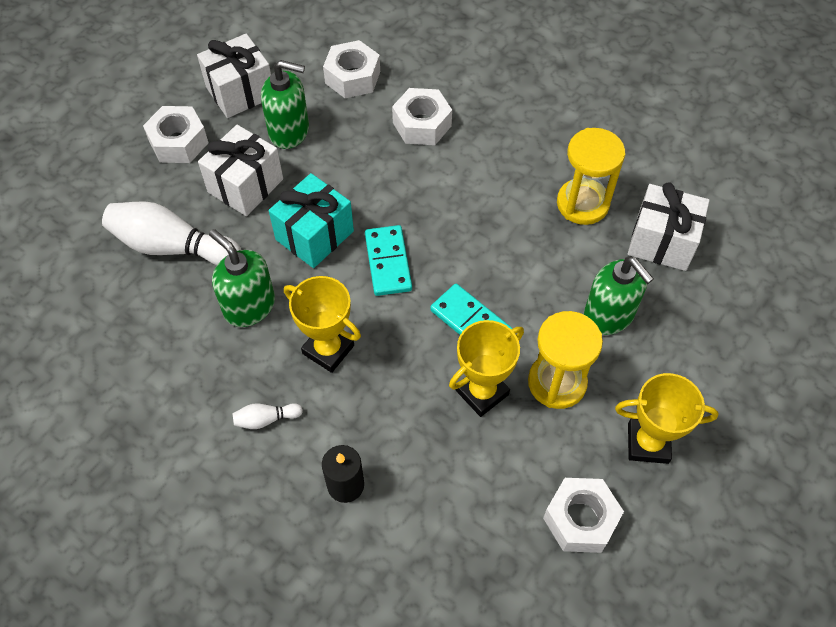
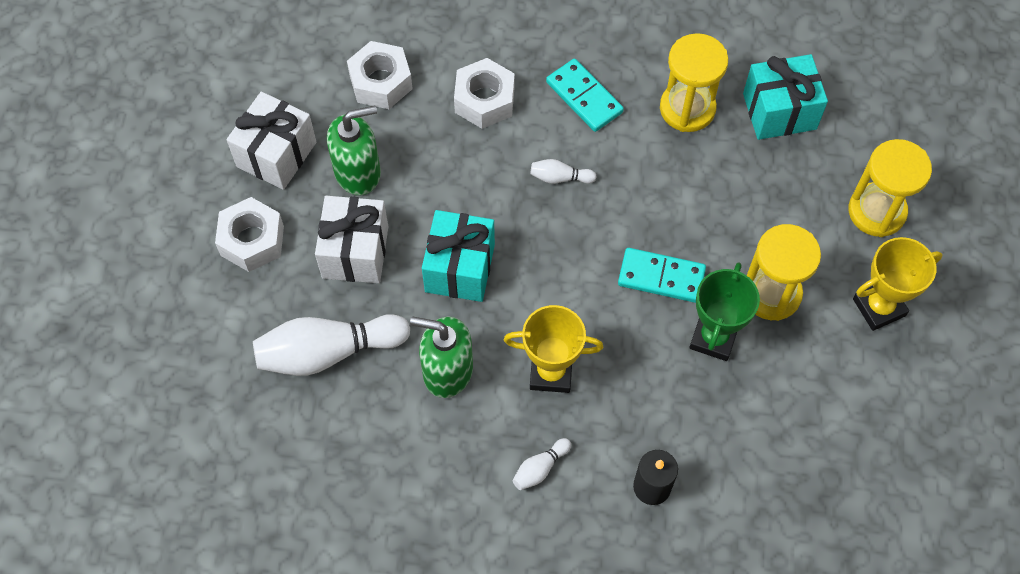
camera: 30 degrees left, 5 degrees up
turquoise domino [365,225,412,296] -> turquoise domino moved to [546,59,624,132]
yellow trophy [449,320,524,417] -> green trophy [689,262,760,361]
white nut [543,478,624,553] -> none
green soap dispenser [584,257,654,335] -> none
white gift [628,182,710,271] -> turquoise gift [743,54,828,140]
none -> white bowling pin [531,159,597,184]
none -> yellow hourglass [848,139,932,237]

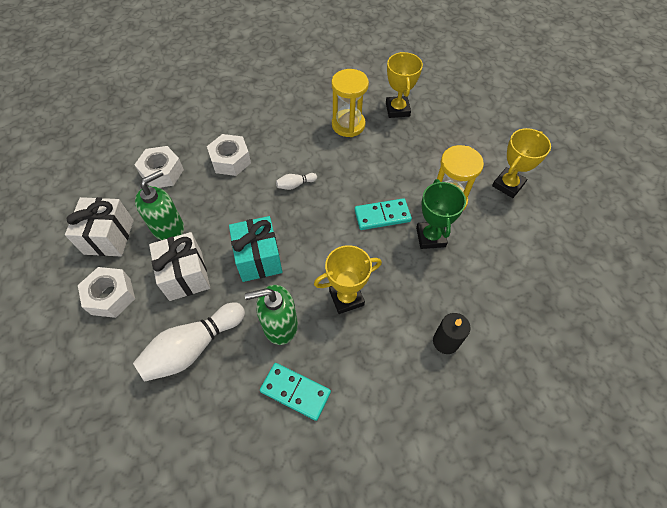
camera: 25 degrees left, 5 degrees down
white bowling pin [513,438,571,490] -> none
turquoise domino [546,59,624,132] -> turquoise domino moved to [260,363,331,421]
turquoise gift [743,54,828,140] -> yellow trophy [386,52,423,118]
yellow hourglass [848,139,932,237] -> none

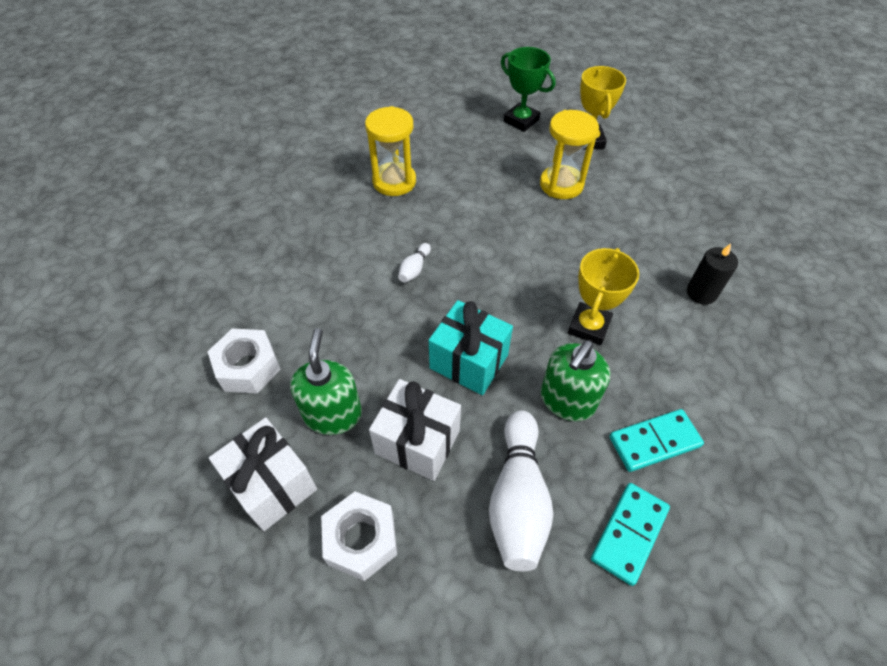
camera: 45 degrees left, 5 degrees down
white nut [207,134,251,176] -> none
turquoise domino [355,198,412,230] -> turquoise domino moved to [591,483,670,586]
yellow trophy [386,52,423,118] -> none
green trophy [416,179,466,249] -> green trophy moved to [501,47,555,132]

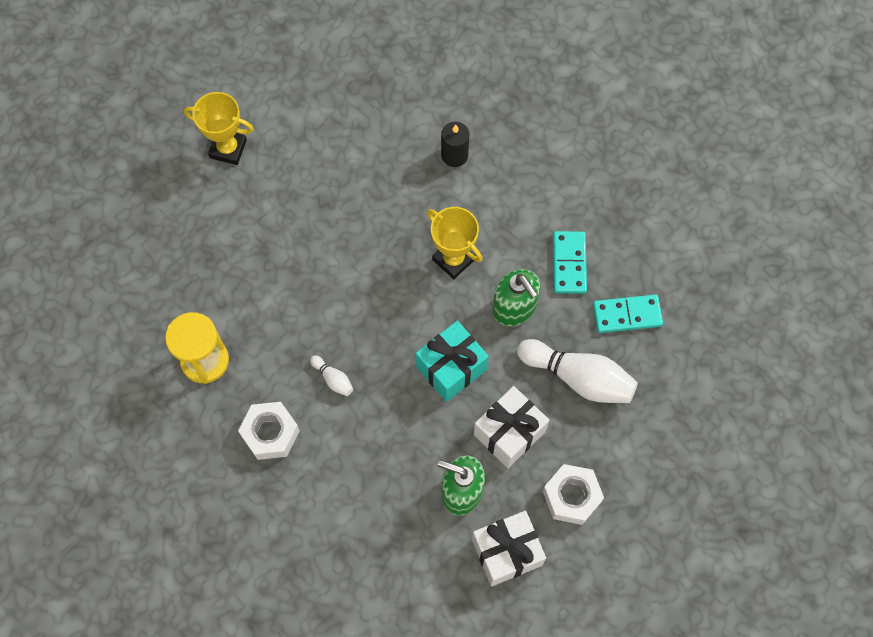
camera: 70 degrees left, 15 degrees up
white nut [207,328,281,394] -> white nut moved to [238,402,300,460]
green trophy [501,47,555,132] -> none
yellow hourglass [540,110,599,199] -> none
turquoise domino [591,483,670,586] -> turquoise domino turned 60 degrees counterclockwise [593,294,663,333]

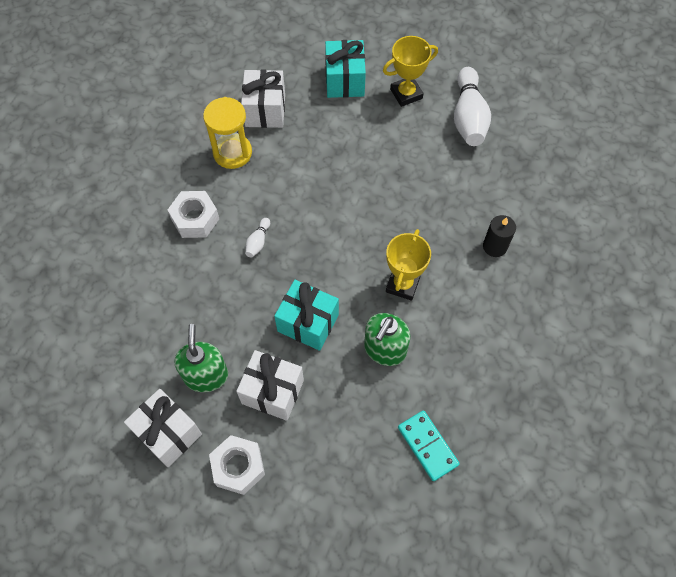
camera: 65 degrees right, 5 degrees down
yellow trophy [184,92,254,165] -> yellow trophy turned 75 degrees clockwise [383,36,438,107]
white bowling pin [517,339,638,403] -> white bowling pin moved to [454,67,491,146]
turquoise domino [553,231,587,294] -> none
none -> white gift [241,69,285,128]
none -> turquoise gift [325,40,366,98]

